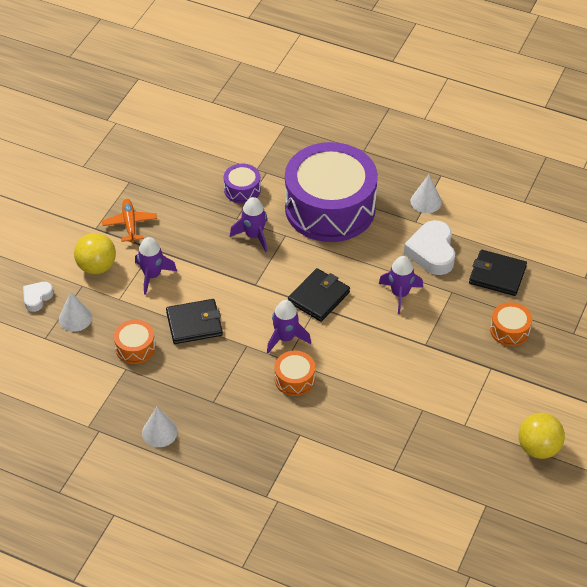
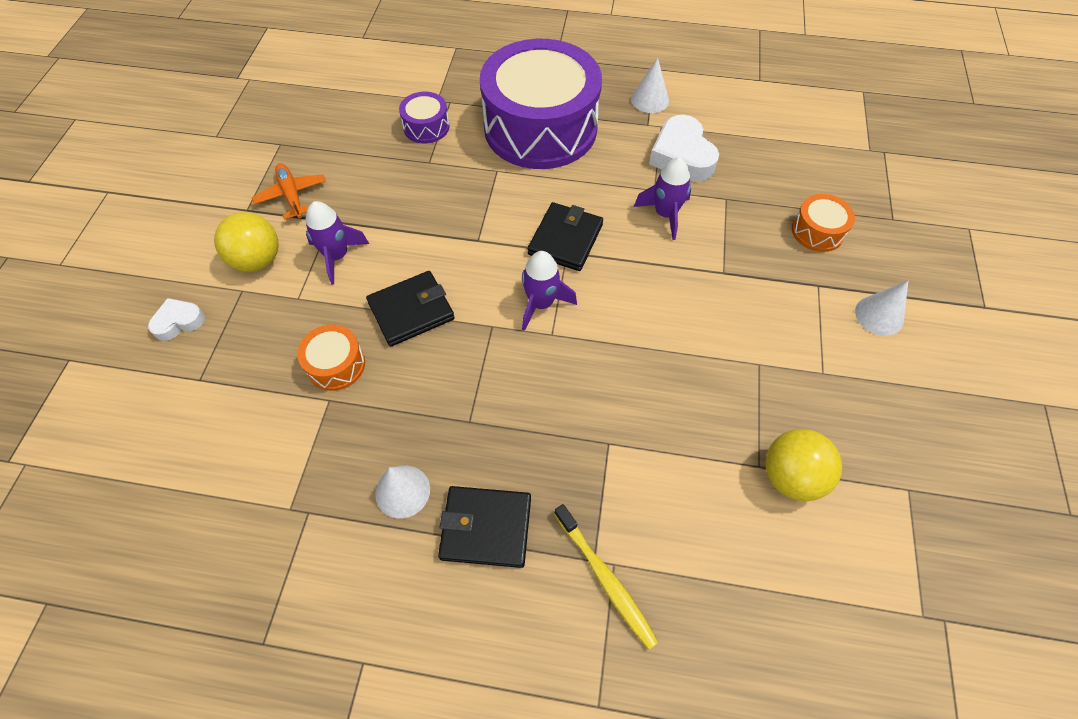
camera: 15 degrees left, 10 degrees up
white heart [23,282,53,312] -> white heart turned 45 degrees clockwise [148,298,205,341]
white cone [59,292,92,332] -> white cone moved to [855,281,908,336]
purple rocket [230,197,267,252] -> none
orange drum [274,351,315,396] -> none
black wallet [469,250,527,296] -> black wallet moved to [438,486,531,568]
yellow ball [518,413,565,459] -> yellow ball moved to [765,429,842,501]
none -> yellow toothbrush [554,504,659,650]

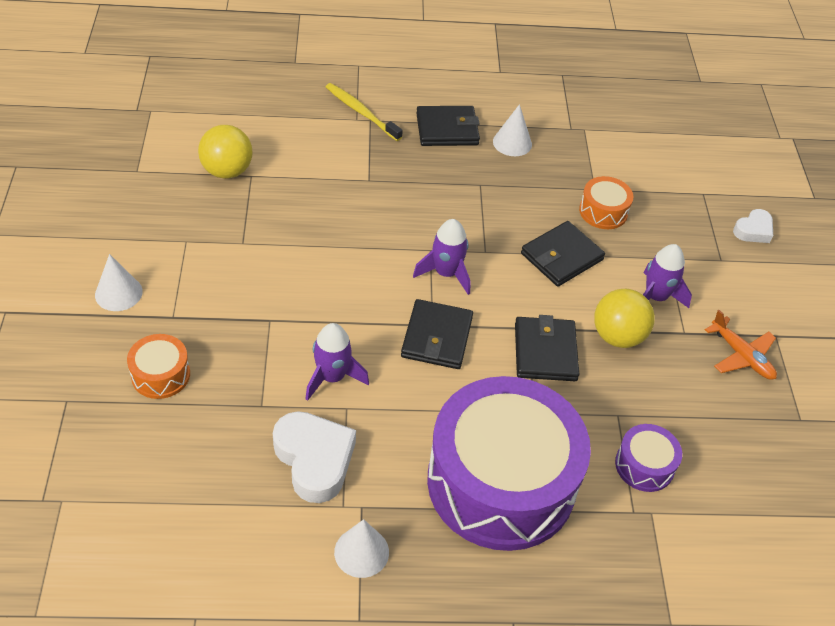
camera: 165 degrees right, 10 degrees down
yellow ball [214,212,279,272] -> yellow ball moved to [594,289,655,348]
none -> black wallet [515,315,579,381]

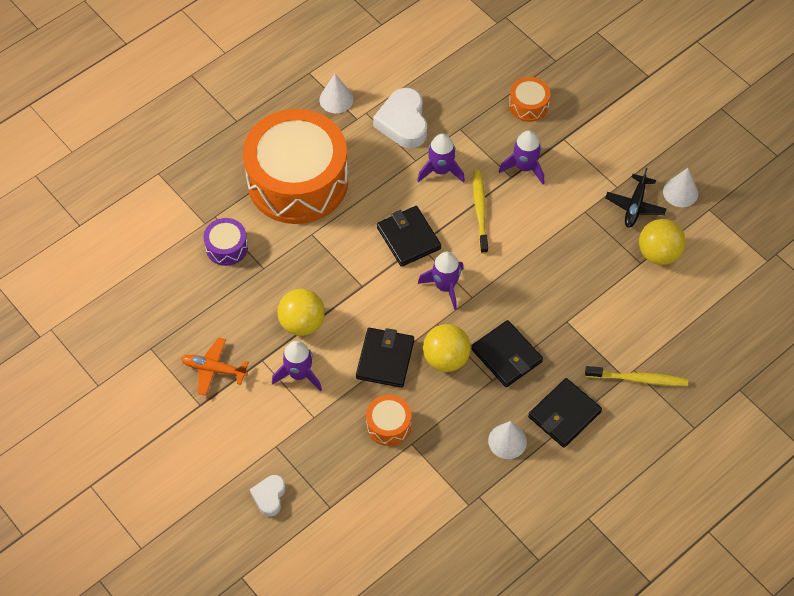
camera: 145 degrees right, 10 degrees up
white cone [95,254,143,311] -> white cone moved to [663,168,698,207]
white heart [273,411,356,503] -> white heart turned 60 degrees clockwise [373,88,427,148]
purple drum [427,376,591,551] -> orange drum [243,109,348,224]
black wallet [515,315,579,381] -> black wallet moved to [471,320,543,387]
none -> yellow ball [423,324,471,372]
none -> yellow toothbrush [473,170,488,254]
none -> purple rocket [499,130,544,184]
none -> black plane [605,168,666,228]

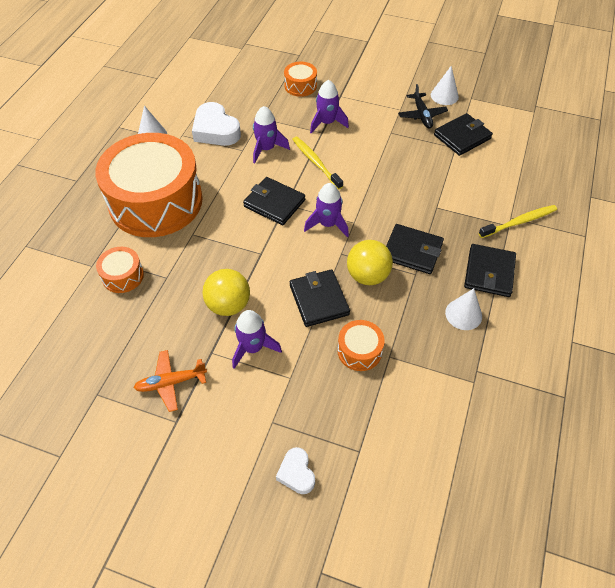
camera: 30 degrees left, 5 degrees down
purple drum [203,218,248,266] -> orange drum [96,247,144,293]
yellow ball [639,219,686,265] -> black wallet [434,113,493,156]

